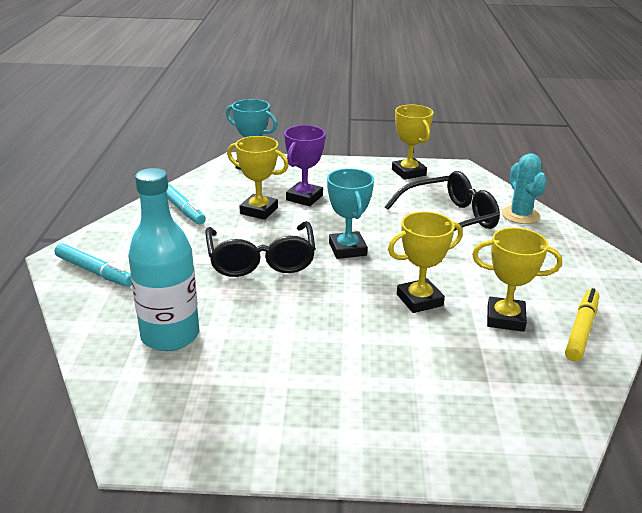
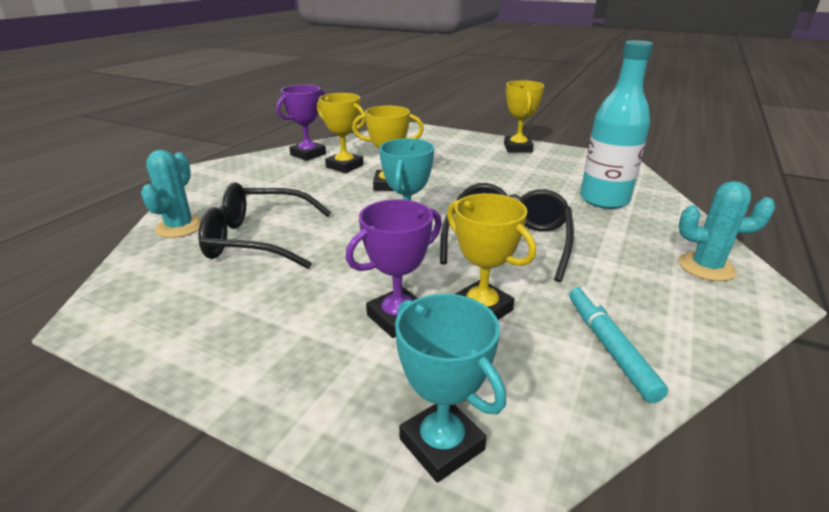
camera: 155 degrees left, 0 degrees up
turquoise marker [55,243,132,287] -> turquoise cactus [678,181,775,281]
yellow trophy [392,105,433,180] -> yellow trophy moved to [504,80,544,153]
yellow marker [565,288,599,362] -> purple trophy [276,85,326,161]

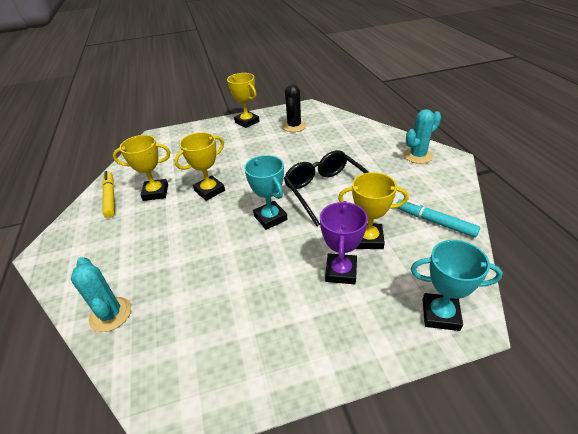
camera: 40 degrees left, 10 degrees up
black glasses [199,183,331,269] -> none
purple trophy [276,85,326,161] -> yellow marker [102,171,115,218]
turquoise bottle [580,40,653,209] -> none
none -> black cactus [282,84,307,132]

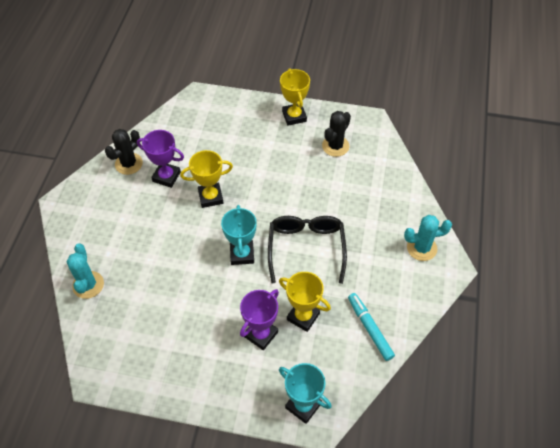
camera: 25 degrees right, 15 degrees up
yellow marker [102,171,115,218] -> black cactus [105,129,143,175]
yellow trophy [113,135,170,201] -> purple trophy [137,130,184,188]

